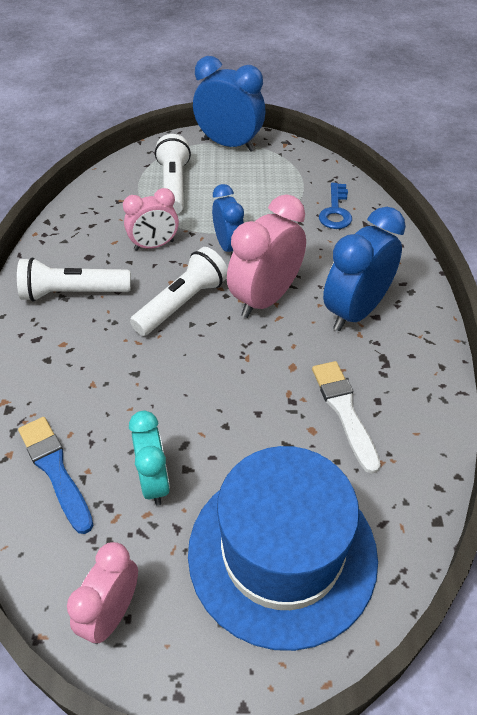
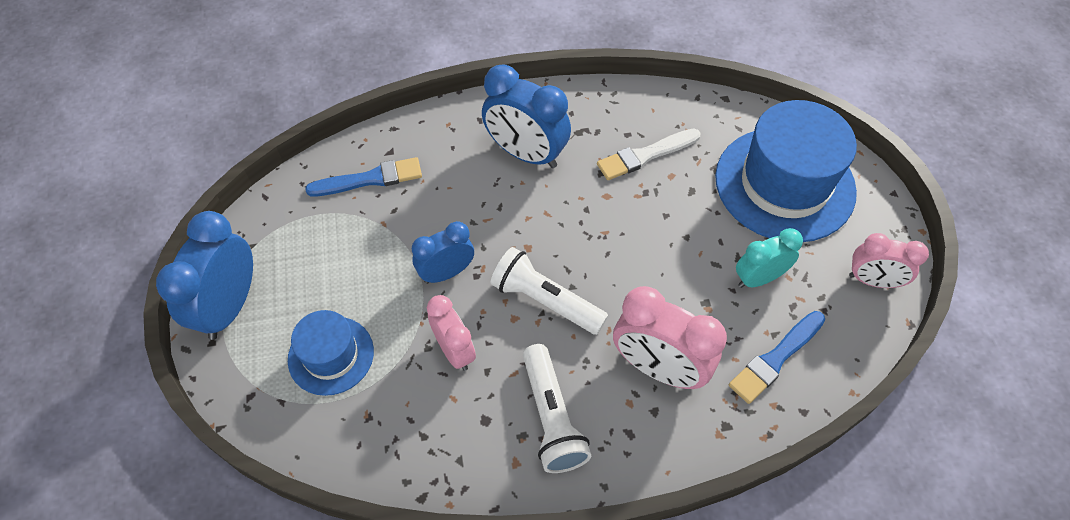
camera: 100 degrees left, 10 degrees up
white flashlight [155,134,191,214] -> blue hat [288,310,374,396]
pink clock [227,194,306,318] -> pink clock moved to [613,286,727,389]
blue key [319,183,352,229] -> blue brush [305,157,422,196]

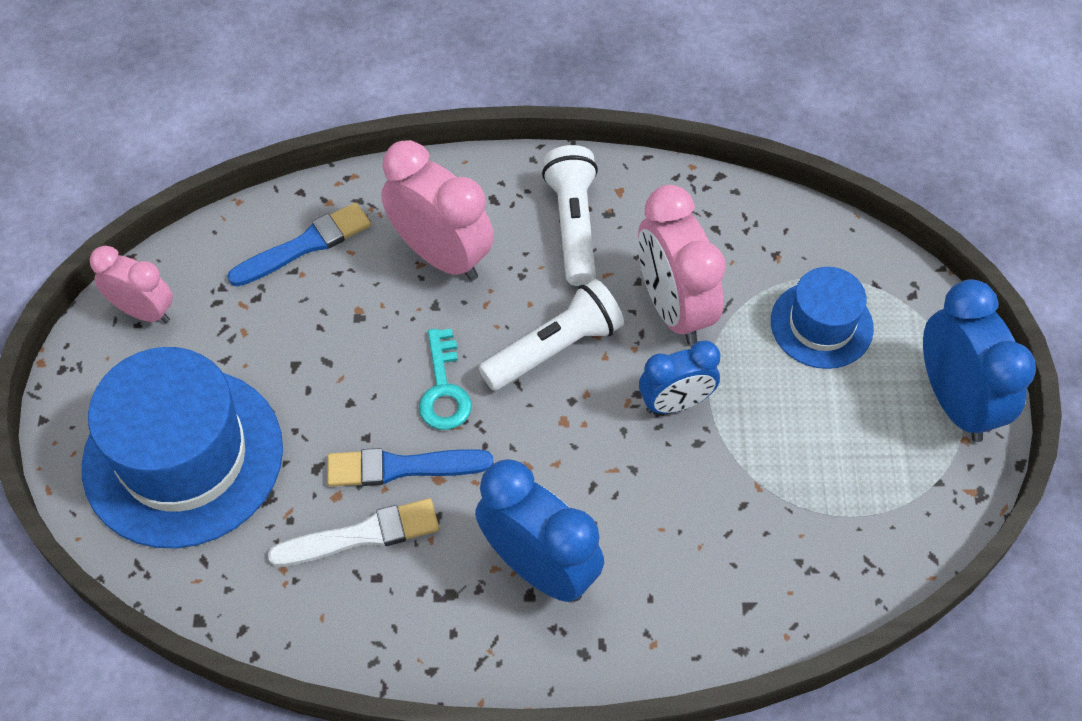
camera: 170 degrees left, 0 degrees up
blue clock [156,211,253,340] -> blue clock turned 45 degrees counterclockwise [923,279,1036,442]
blue brush [305,157,422,196] -> blue brush moved to [327,448,494,487]
pink clock [427,295,476,371] -> pink clock [638,185,726,345], size x1.59
white flashlight [491,247,608,335] -> white flashlight turned 75 degrees counterclockwise [479,279,624,391]
turquoise clock [736,228,803,288] -> none
none -> turquoise key [419,329,472,430]

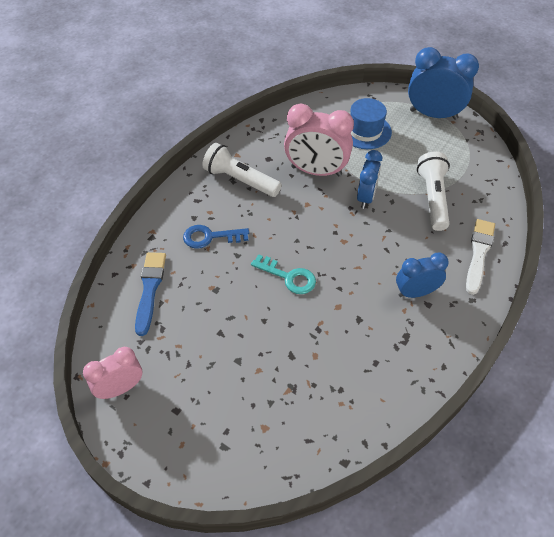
camera: 55 degrees left, 5 degrees down
blue hat [82,347,283,548] -> none
white brush [268,498,439,567] -> white brush moved to [466,219,495,295]
blue brush [327,448,494,487] -> none
pink clock [381,140,494,281] -> blue key [183,225,249,249]
blue clock [475,459,604,602] -> blue clock [396,252,449,298], size x0.63
white flashlight [479,279,624,391] -> white flashlight moved to [417,152,450,231]

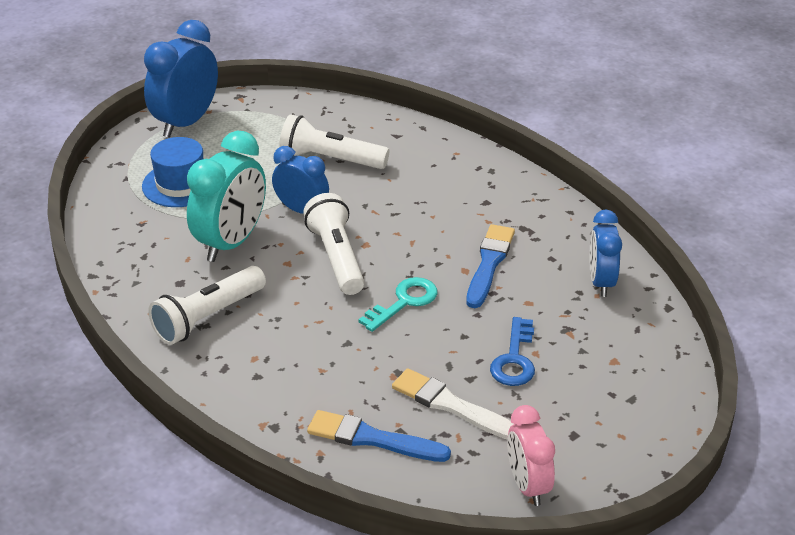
camera: 75 degrees left, 15 degrees down
blue key [183,225,249,249] -> blue key moved to [490,317,535,386]
pink clock [284,103,354,176] -> turquoise clock [187,131,266,262]
blue clock [396,252,449,298] -> blue clock moved to [589,210,622,297]
white brush [466,219,495,295] -> white brush moved to [392,368,513,439]
none -> white flashlight [303,193,364,295]
none -> blue brush [466,224,515,308]

